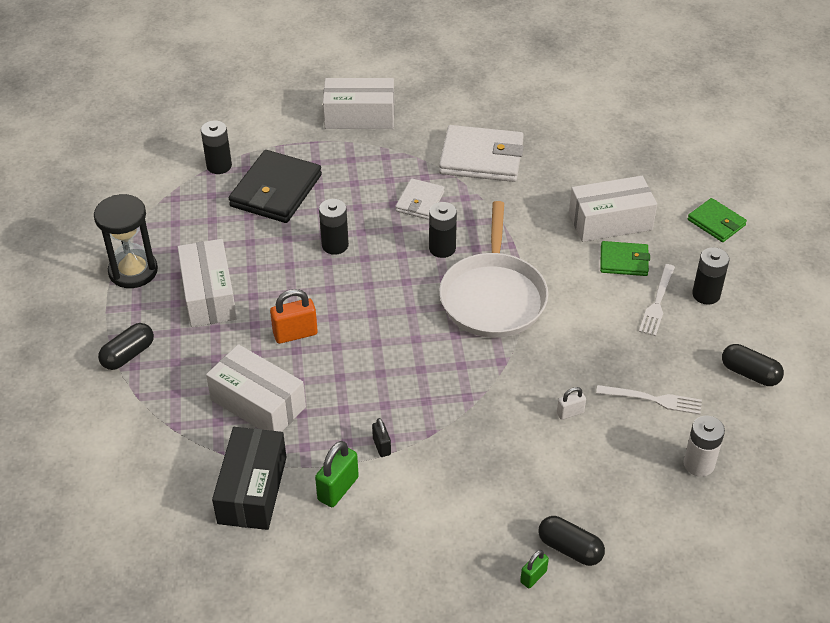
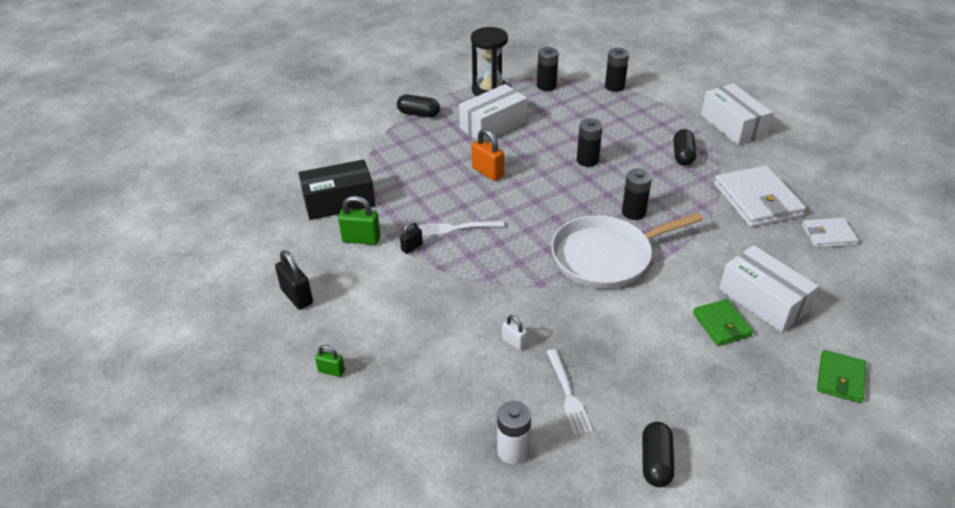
camera: 65 degrees right, 5 degrees down
white box [206,344,306,432] -> none
black wallet [229,150,322,223] -> none
white wallet [395,178,445,220] -> white wallet moved to [802,218,858,248]
black capsule [539,516,605,566] -> black capsule moved to [673,129,696,166]
white fork [639,264,675,336] -> white fork moved to [419,221,505,236]
black battery [692,247,729,305] -> black battery moved to [537,47,559,91]
none -> black padlock [275,250,313,310]

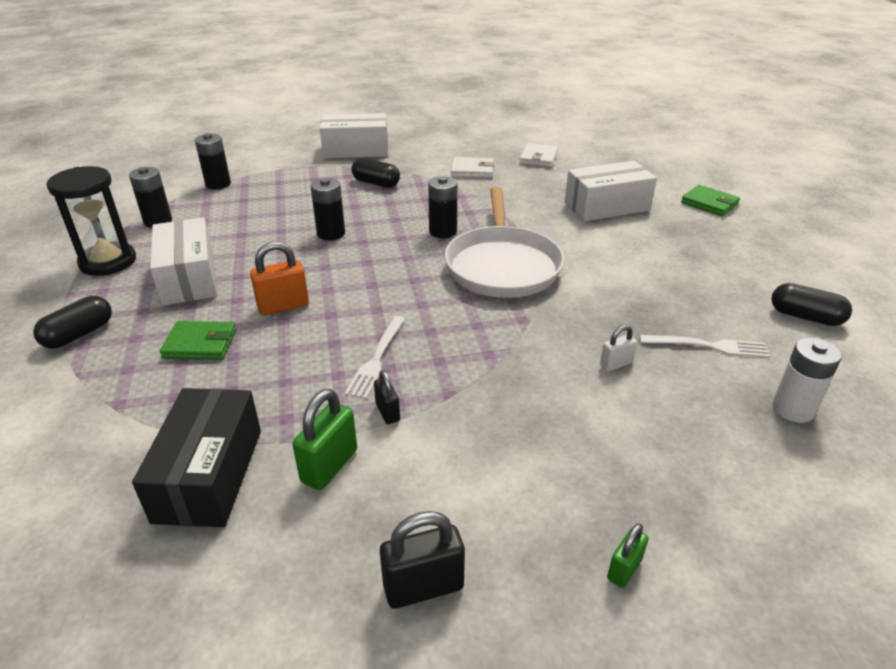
camera: 70 degrees left, 5 degrees down
green wallet [693,299,753,346] -> green wallet moved to [160,321,237,360]
white wallet [714,165,806,227] -> white wallet [451,157,495,178], size x0.56

